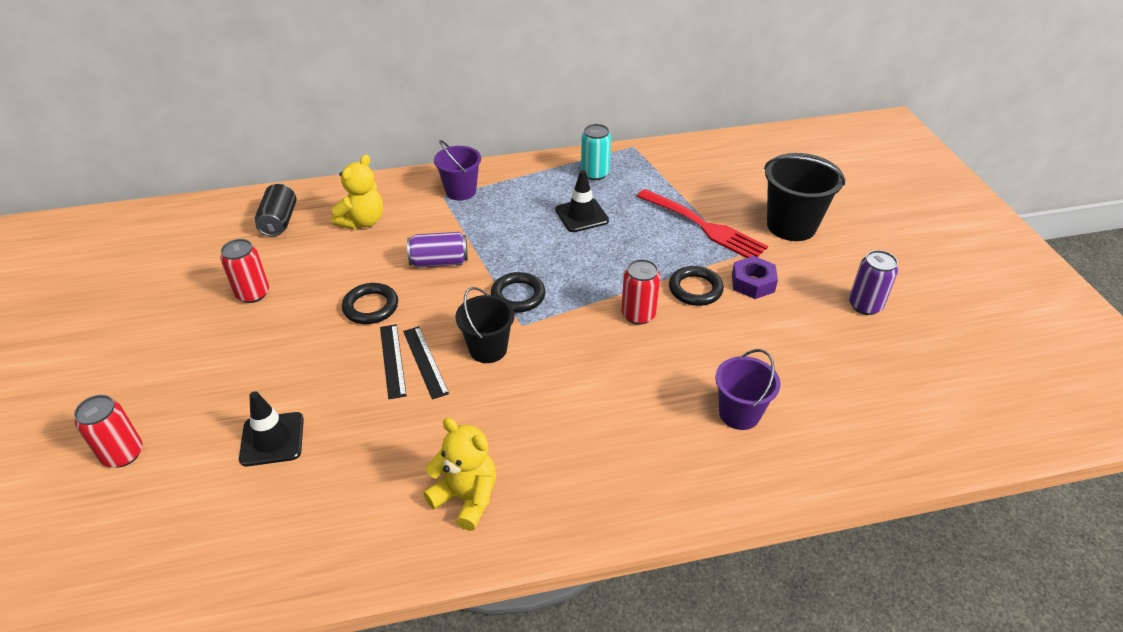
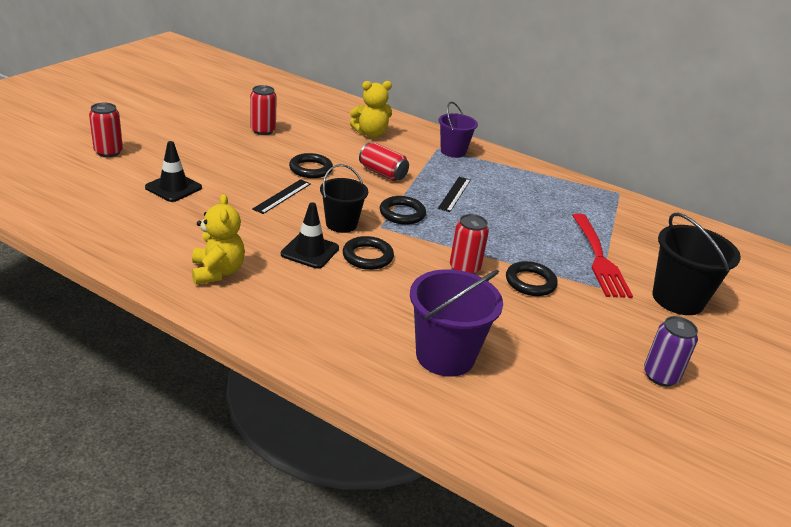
camera: 40 degrees right, 10 degrees down
black can [255,184,296,237] -> none
black ruler [403,326,449,400] -> black ruler moved to [438,177,471,212]
purple can [407,232,468,267] -> red can [359,143,409,181]
black traffic cone [555,170,609,232] -> black traffic cone moved to [281,202,339,269]
turquoise can [581,124,611,180] -> none
purple bucket [715,349,781,430] -> purple bucket [410,269,503,377], size x1.52
purple nut [732,256,778,299] -> none
none -> black ring [343,236,394,270]

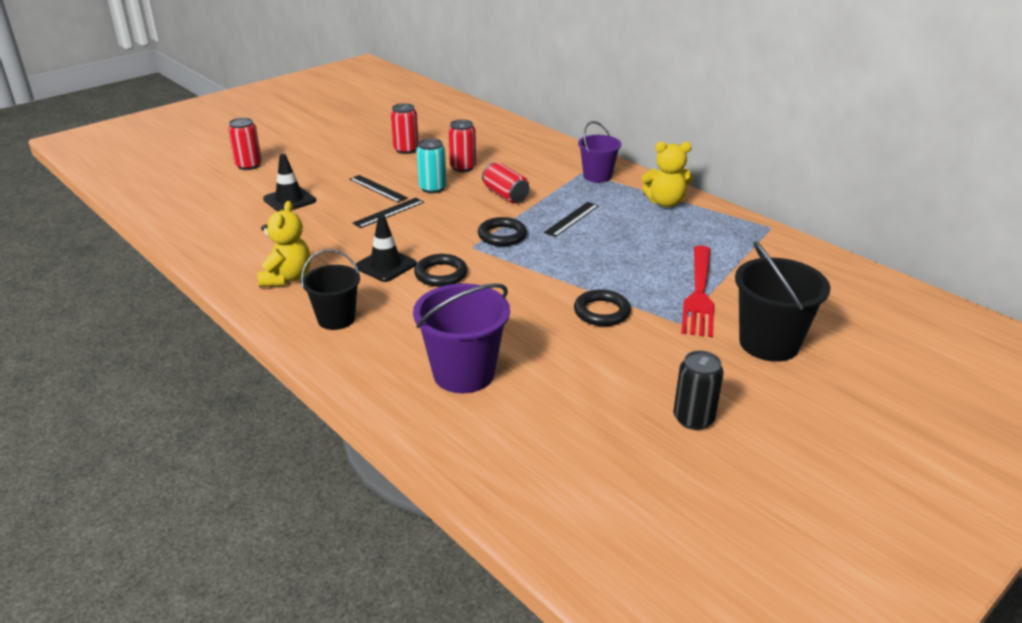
camera: 20 degrees right, 0 degrees up
black ring [289,153,333,178] -> turquoise can [416,138,446,193]
black bucket [320,164,368,233] -> black bucket moved to [301,249,360,330]
yellow teddy bear [350,81,392,138] -> yellow teddy bear moved to [642,142,693,207]
red can [450,214,489,274] -> red can moved to [448,119,476,172]
purple can [644,316,698,386] -> black can [673,351,724,430]
none -> black ruler [349,175,408,203]

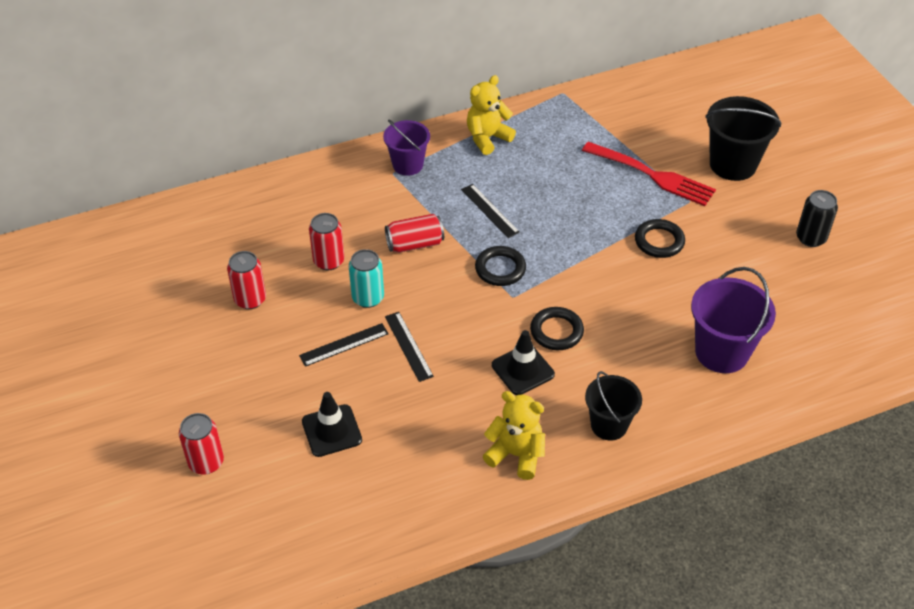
camera: 70 degrees left, 15 degrees up
yellow teddy bear [642,142,693,207] -> yellow teddy bear turned 150 degrees counterclockwise [467,75,516,155]

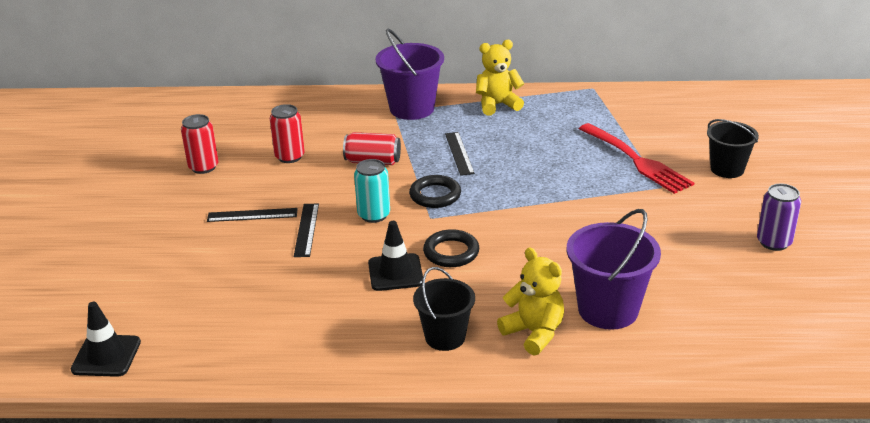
camera: 25 degrees right, 15 degrees down
red can [179,413,224,474] -> none
black traffic cone [302,392,362,457] -> black traffic cone moved to [71,302,141,377]
turquoise can [349,249,384,308] -> turquoise can moved to [354,159,390,223]
purple bucket [383,119,430,176] -> purple bucket [375,29,444,120], size x1.52
yellow teddy bear [483,391,545,480] -> yellow teddy bear moved to [497,248,564,356]
black ring [635,219,685,258] -> none
black bucket [705,96,781,181] -> black bucket [707,119,759,178], size x0.66
black can [796,190,838,247] -> purple can [757,184,801,251]

